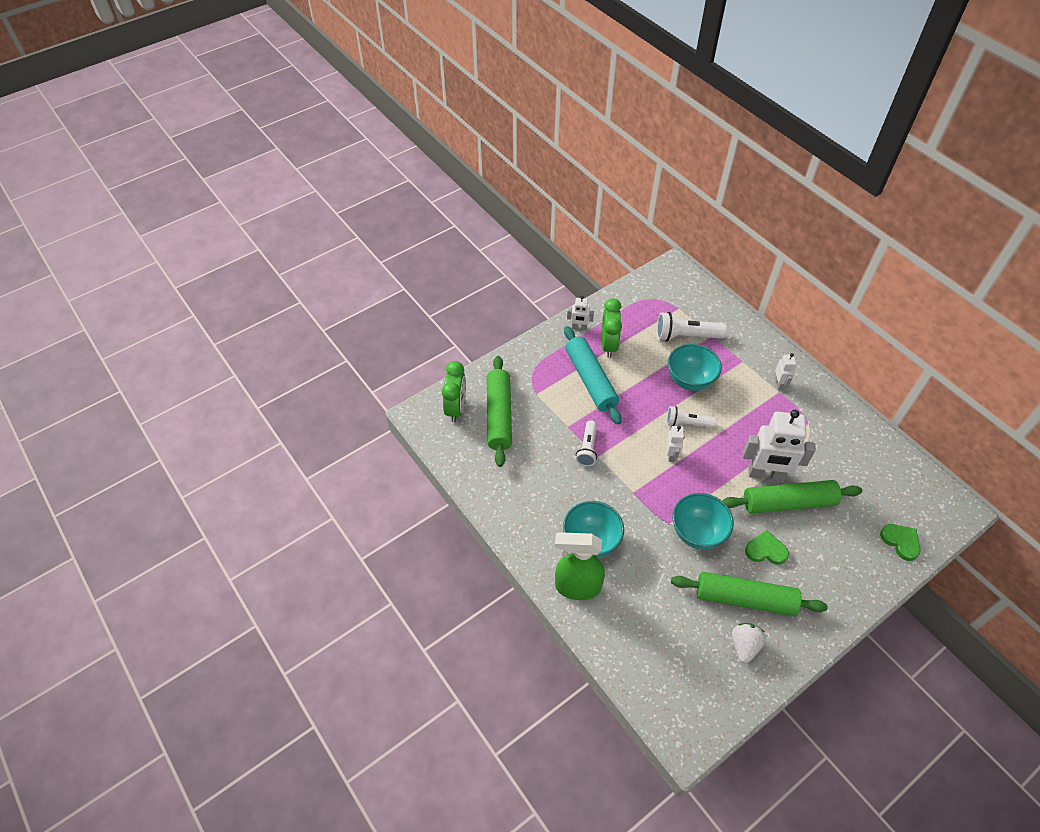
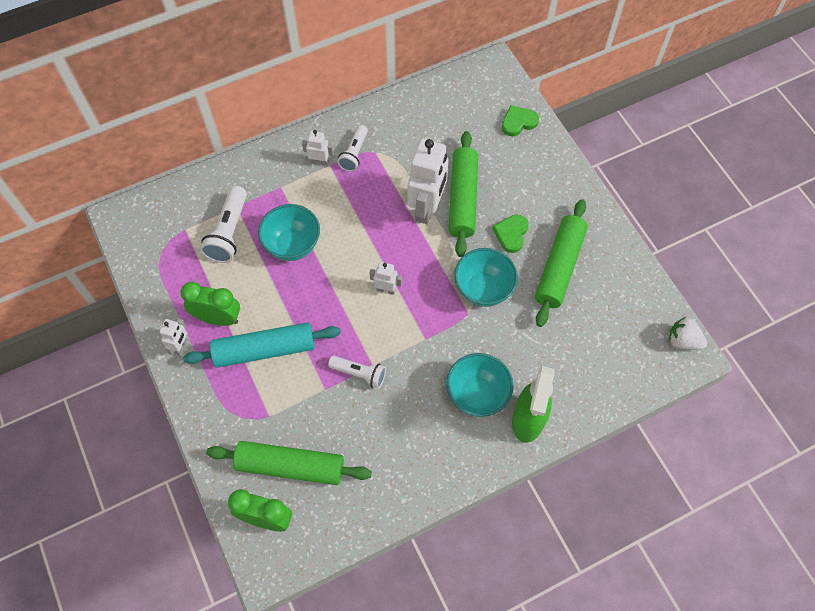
camera: 80 degrees left, 10 degrees up
white flashlight [666,406,716,428] -> white flashlight moved to [337,125,368,172]
white strawberry [732,623,766,663] -> white strawberry moved to [669,317,707,350]

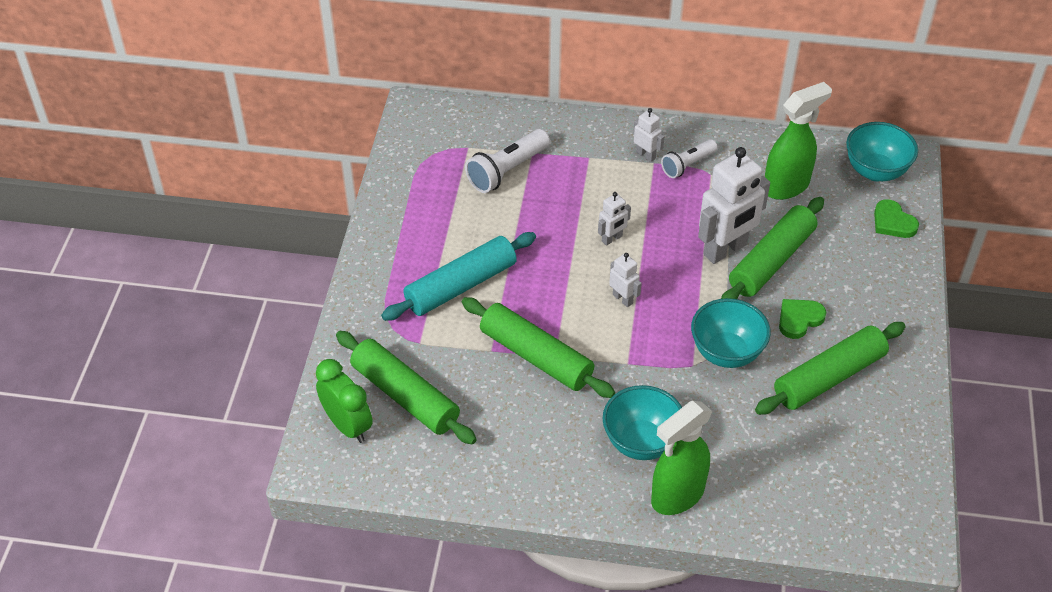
camera: 35 degrees right, 15 degrees down
white robot [160,319,187,355] -> white robot moved to [598,192,631,246]
green clock [180,282,240,326] -> none
turquoise rolling pin [183,322,341,368] -> turquoise rolling pin turned 60 degrees counterclockwise [381,232,536,321]
turquoise bowl [258,204,320,261] -> turquoise bowl moved to [846,122,918,181]
white flashlight [328,356,386,389] -> green rolling pin [462,297,615,398]
green heart [502,105,539,136] -> green heart turned 135 degrees counterclockwise [874,199,919,238]
white strawberry [669,317,707,350] -> none
none -> green spray bottle [765,82,832,200]

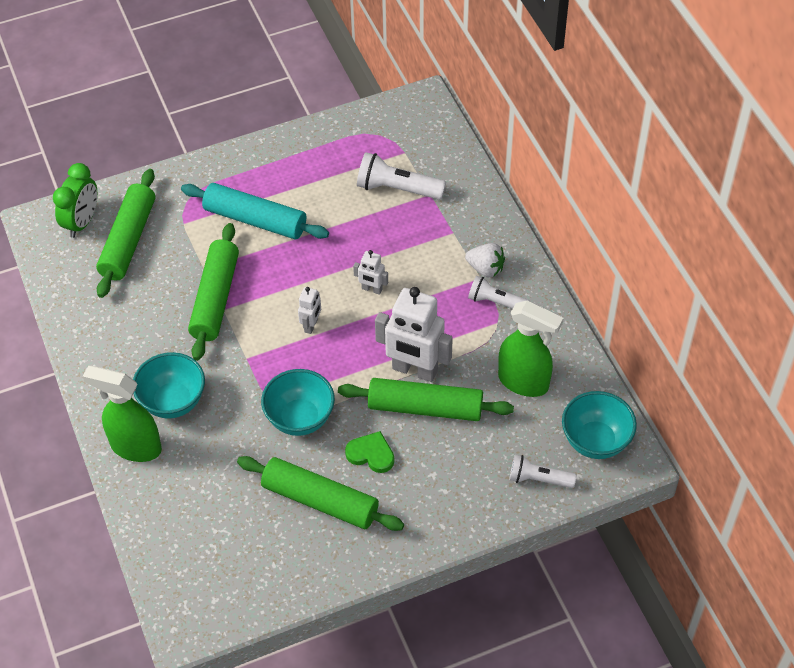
camera: 60 degrees right, 5 degrees up
white robot [633,108,664,162] -> white strawberry [465,243,505,278]
green heart [874,199,919,238] -> white flashlight [509,455,577,488]

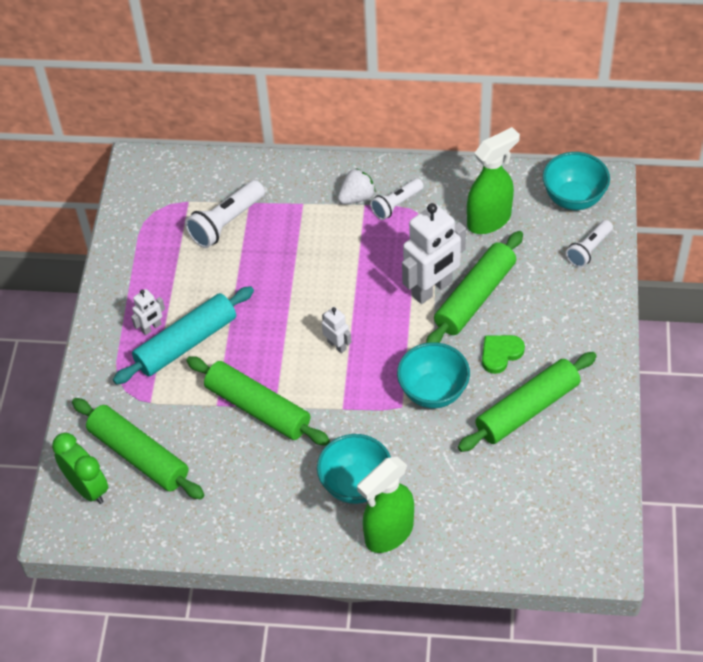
camera: 60 degrees left, 0 degrees up
white robot [353,250,388,295] -> white robot moved to [131,289,165,335]

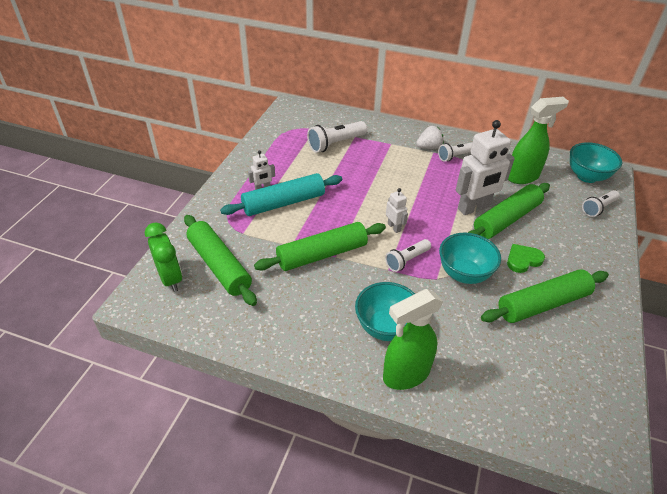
camera: 10 degrees right, 10 degrees down
green rolling pin [186,356,330,445] -> green rolling pin turned 75 degrees counterclockwise [254,222,386,271]
none -> white flashlight [385,239,431,272]

